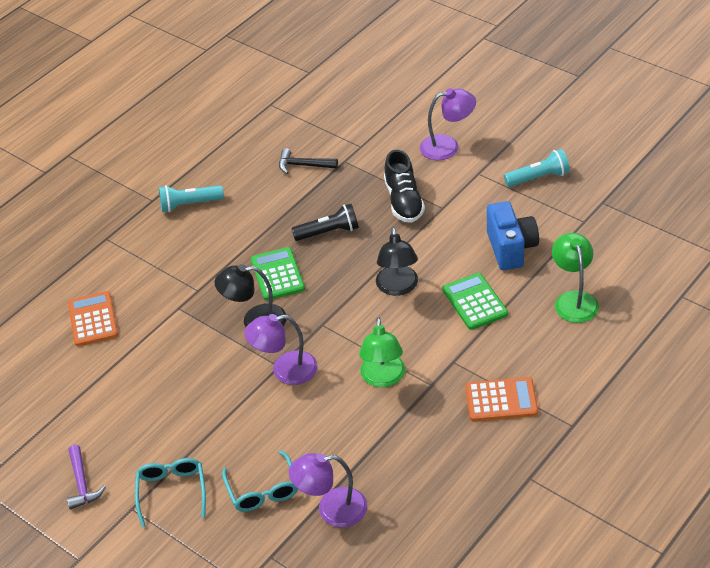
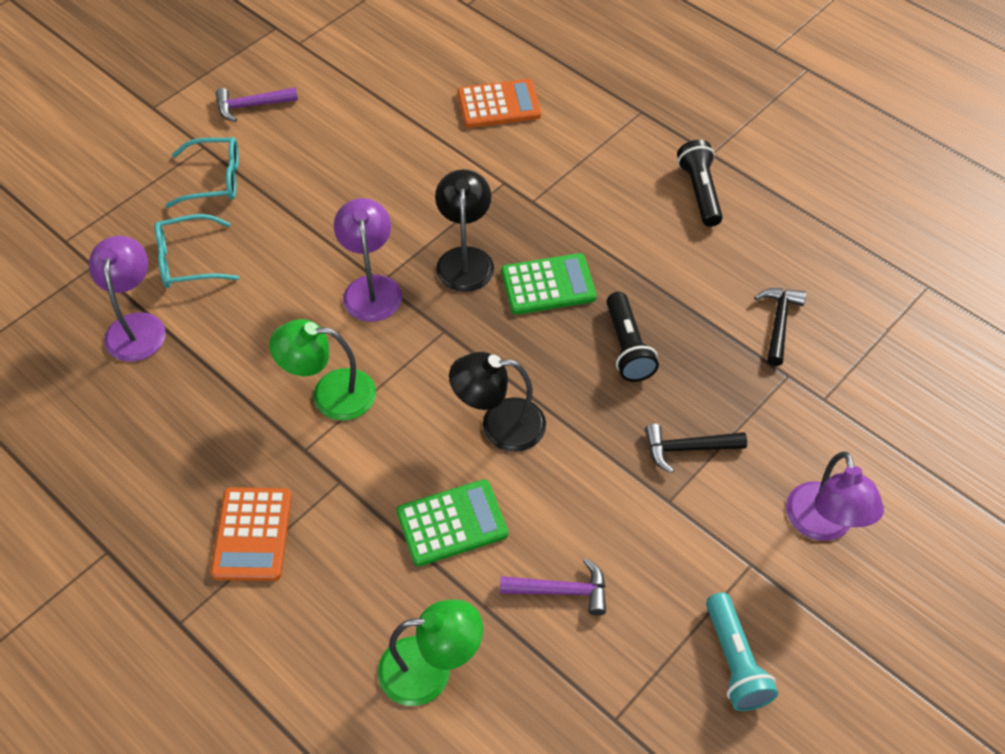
camera: 90 degrees right, 10 degrees up
turquoise flashlight [159,185,224,212] -> black flashlight [677,140,723,227]
black shoe [384,150,425,223] -> black hammer [645,424,747,473]
blue camera [487,201,539,270] -> purple hammer [500,558,606,615]

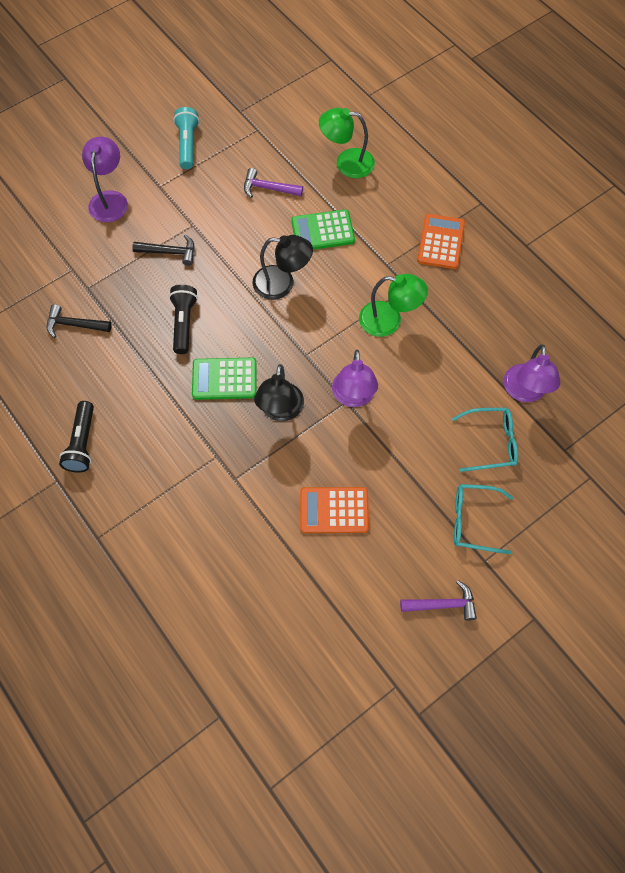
camera: 170 degrees left, 10 degrees up
orange calculator [458,79,541,128] -> orange calculator moved to [300,487,369,533]
black hammer [754,288,806,366] -> black hammer turned 75 degrees clockwise [47,304,112,338]

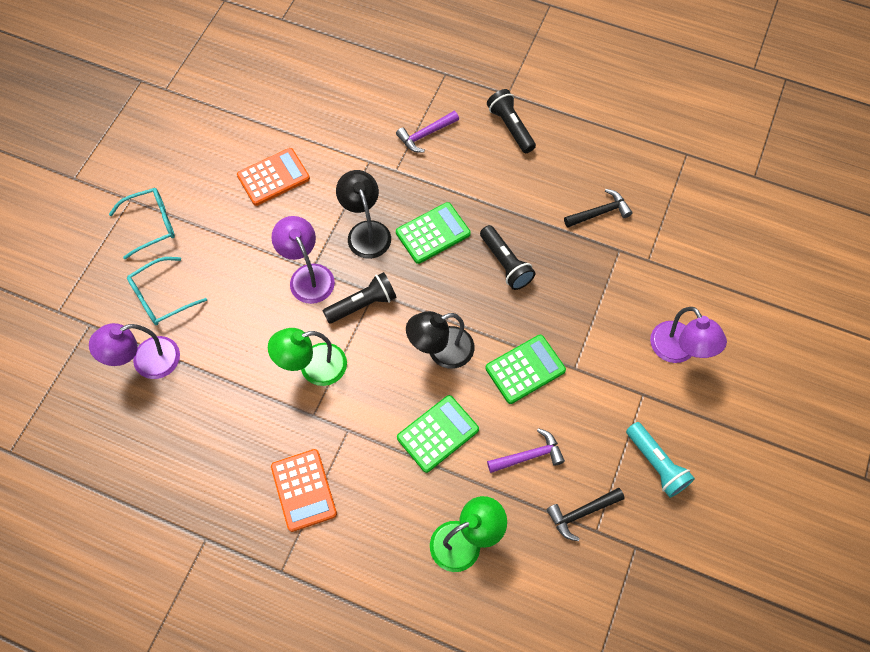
camera: 150 degrees right, 0 degrees up
black hammer [132,234,195,266] -> black hammer moved to [546,488,625,541]
purple hammer [400,580,477,621] -> purple hammer moved to [396,111,459,153]
purple lamp [504,345,560,402] -> purple lamp turned 90 degrees counterclockwise [89,323,180,379]
none -> black flashlight [323,272,397,324]
none -> green calculator [485,335,566,404]

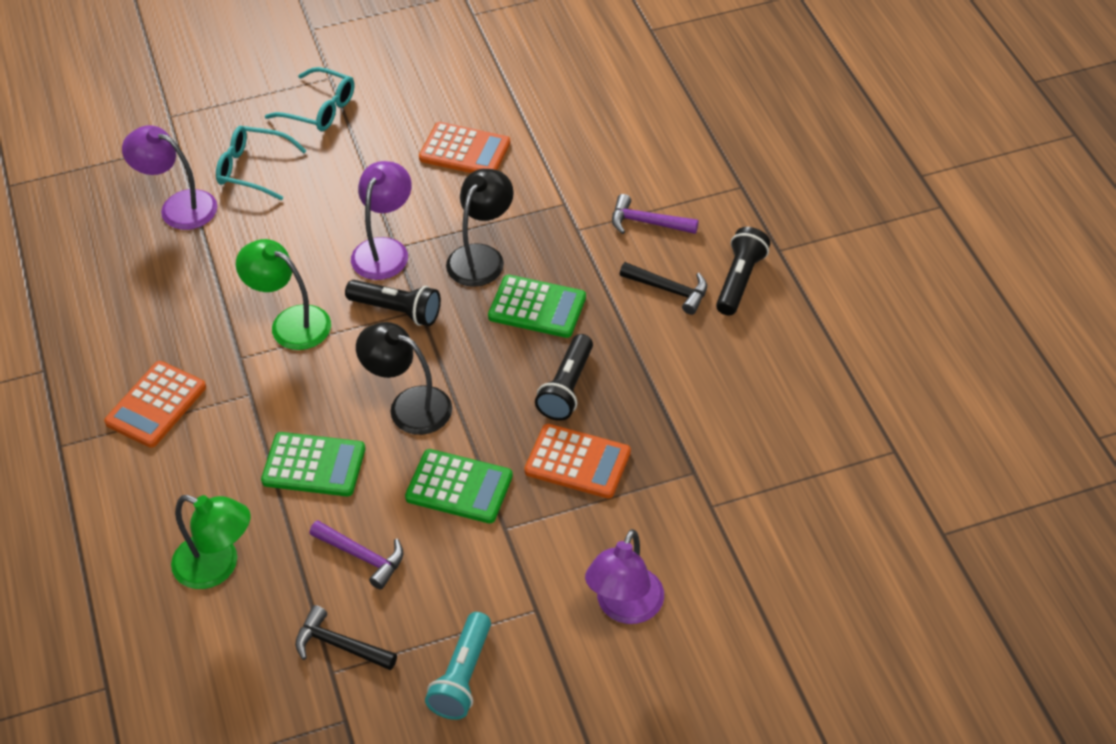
camera: 50 degrees right, 15 degrees down
black hammer [564,189,632,227] -> black hammer moved to [620,262,707,315]
none -> orange calculator [524,424,631,499]

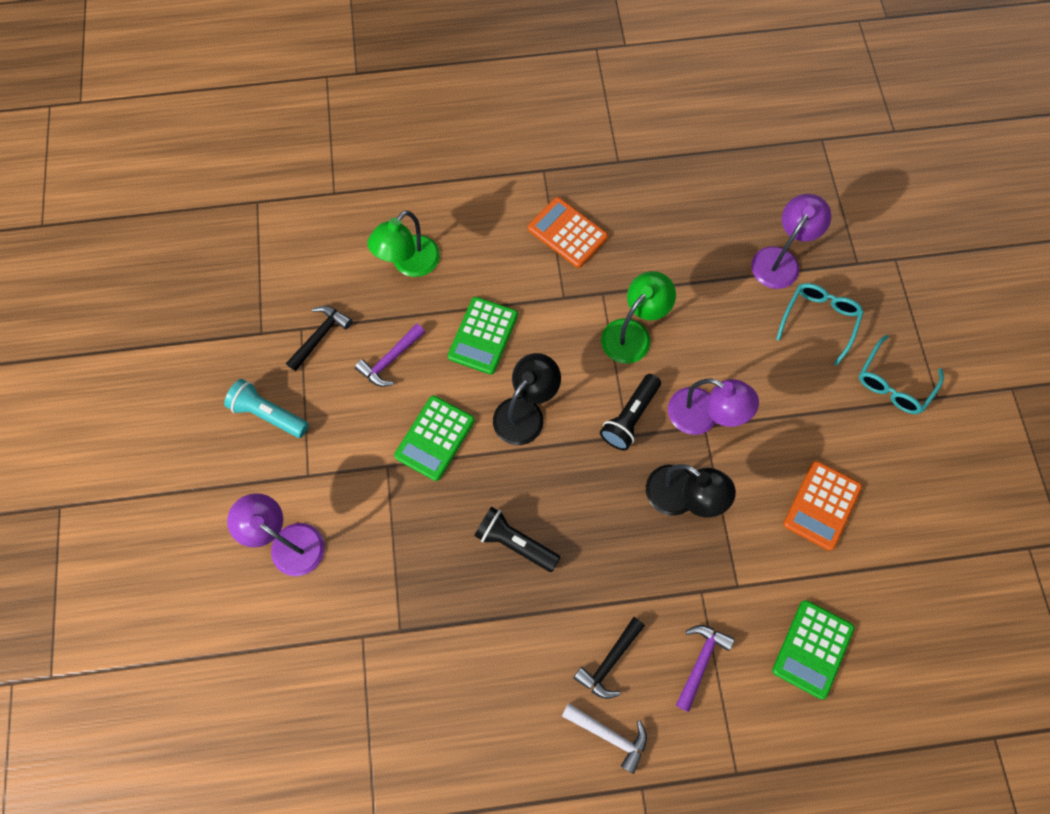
camera: 100 degrees right, 20 degrees up
green calculator [488,275,586,338] -> green calculator moved to [772,600,854,699]
orange calculator [524,424,631,499] -> none
black flashlight [716,227,770,315] -> white hammer [562,703,647,774]

